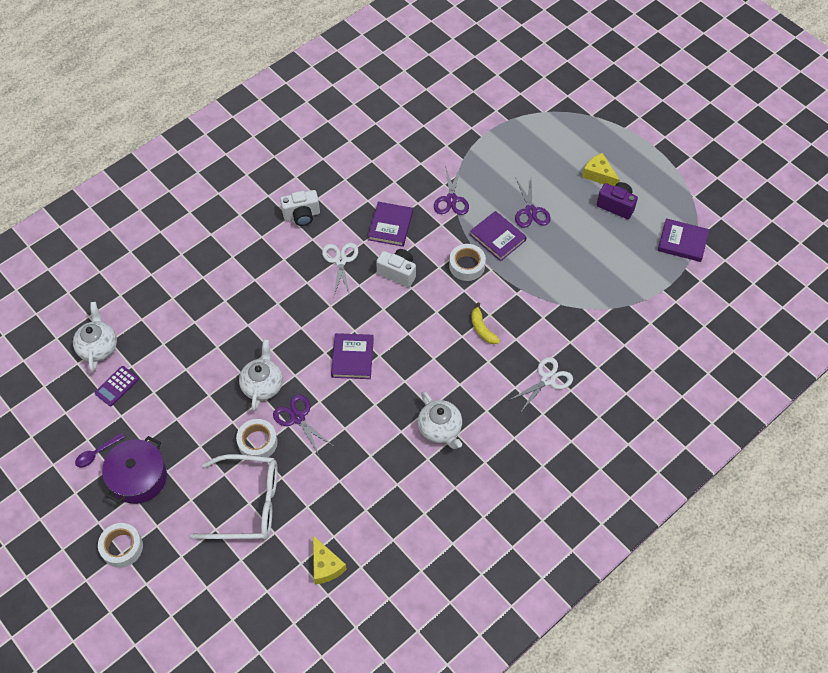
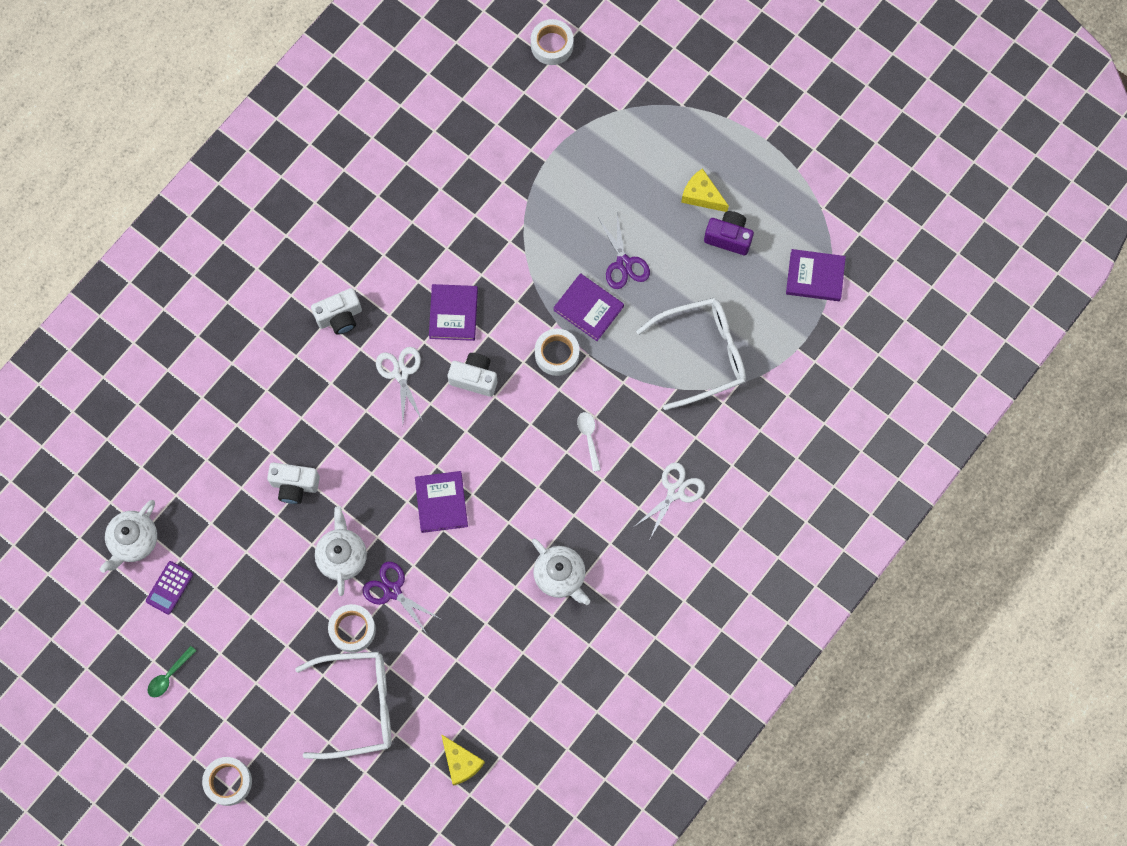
camera: 10 degrees left, 15 degrees up
white teapot [73,302,117,372] -> white teapot turned 135 degrees counterclockwise [100,500,157,573]
purple spoon [75,433,125,468] -> green spoon [147,646,196,697]
purple pot [102,436,167,504] -> none
purple scissors [434,166,469,215] -> none
yellow banana [471,303,500,344] -> white spoon [577,412,601,472]
none -> white camera [267,463,320,504]
none -> white tape [531,19,574,65]
none -> white glasses [636,298,746,410]

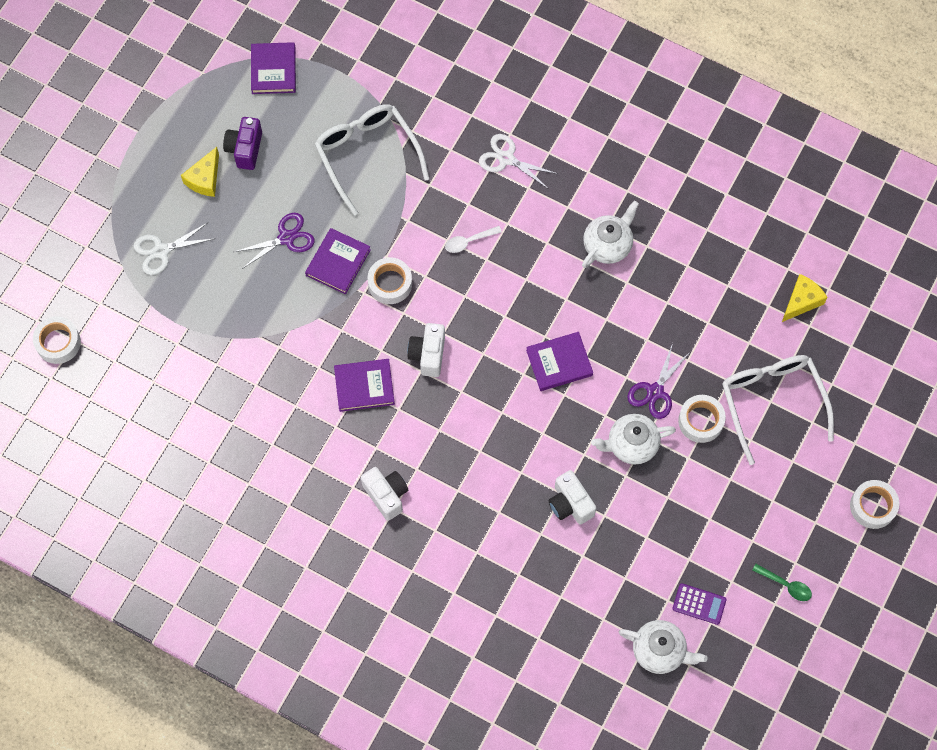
camera: 100 degrees left, 5 degrees down
white camera [267,463,320,504] -> white camera turned 150 degrees clockwise [549,470,596,525]
white scissors [376,347,423,422] -> white scissors moved to [134,223,213,275]

